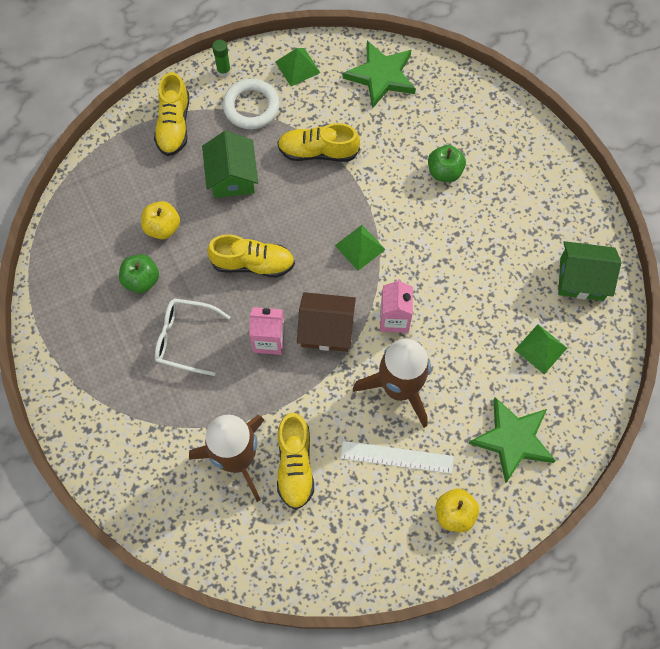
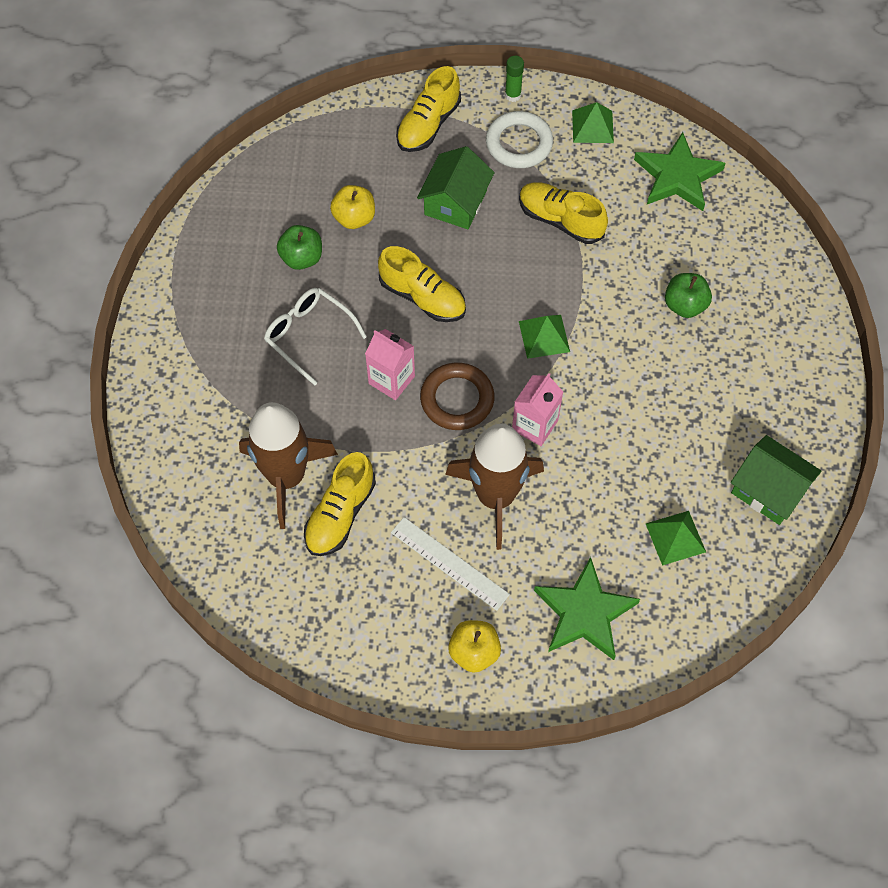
camera: 30 degrees right, 5 degrees down
brown house [297,292,356,352] -> brown ring [420,363,494,430]

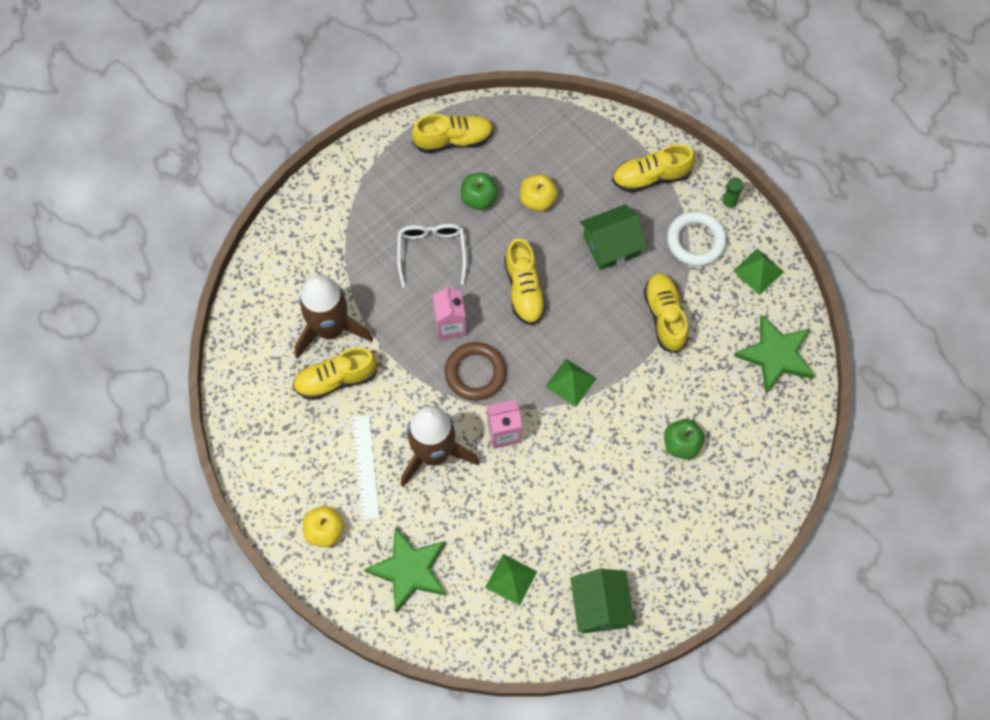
camera: 45 degrees right, 5 degrees up
none -> yellow shoe [412,114,494,153]

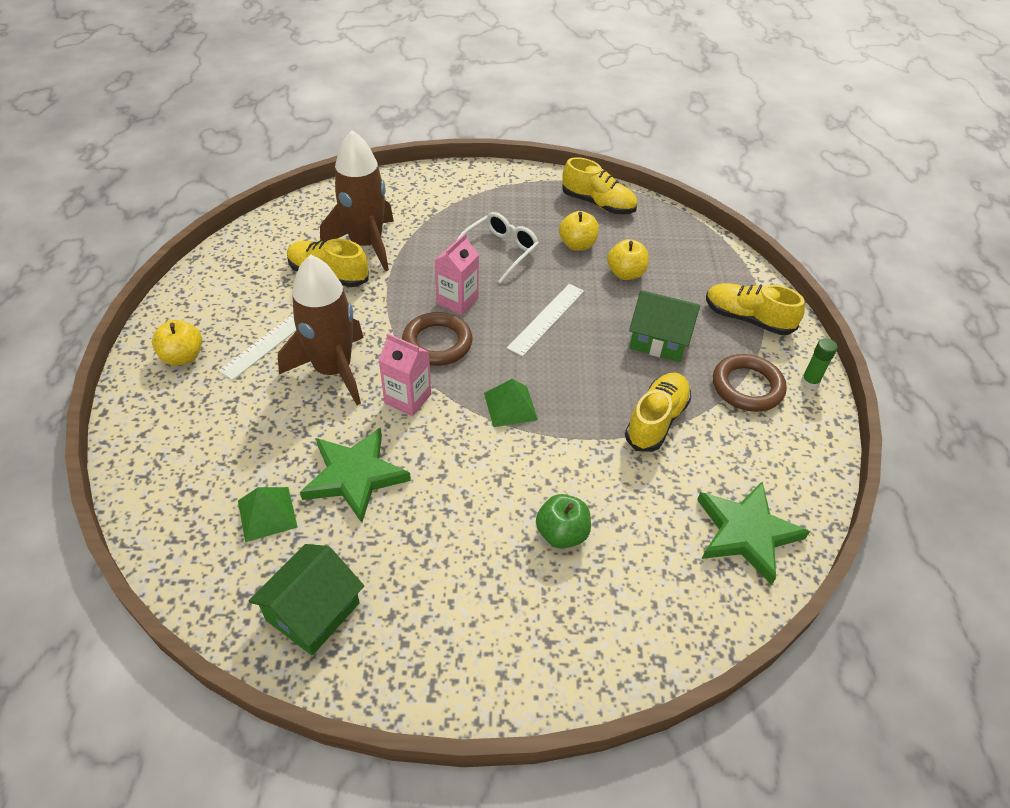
camera: 40 degrees right, 20 degrees down
green star [364,527,446,613] -> green star moved to [300,427,411,523]
green apple [460,173,498,210] -> yellow apple [559,211,599,251]
yellow shoe [504,238,546,325] -> white ruler [507,284,584,357]
white ring [667,211,727,266] -> brown ring [713,354,787,412]
green pyramid [733,248,784,295] -> none

